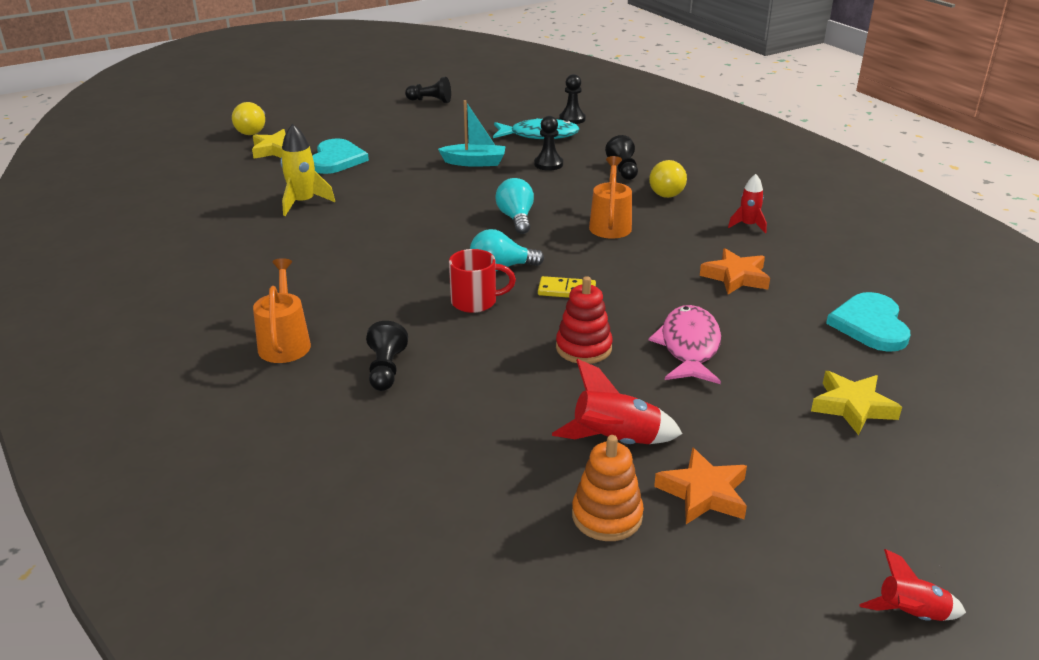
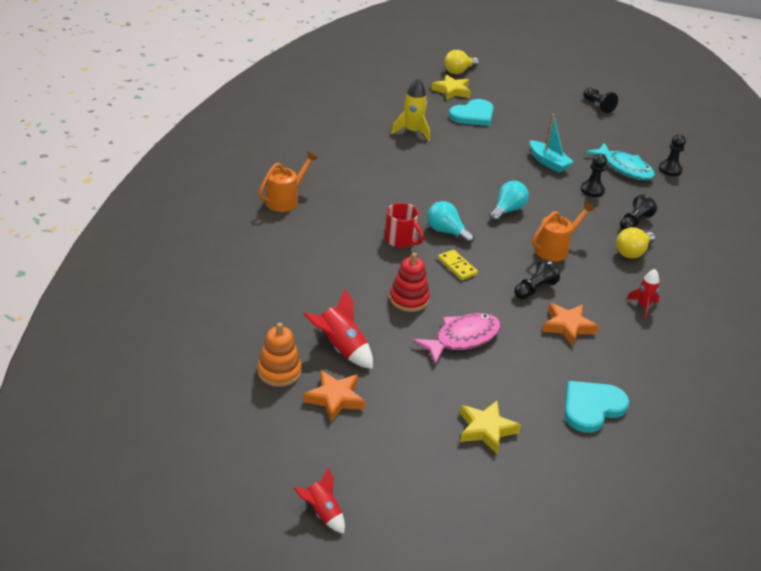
camera: 45 degrees right, 5 degrees up
black pawn [366,321,408,391] -> black pawn moved to [514,259,560,299]

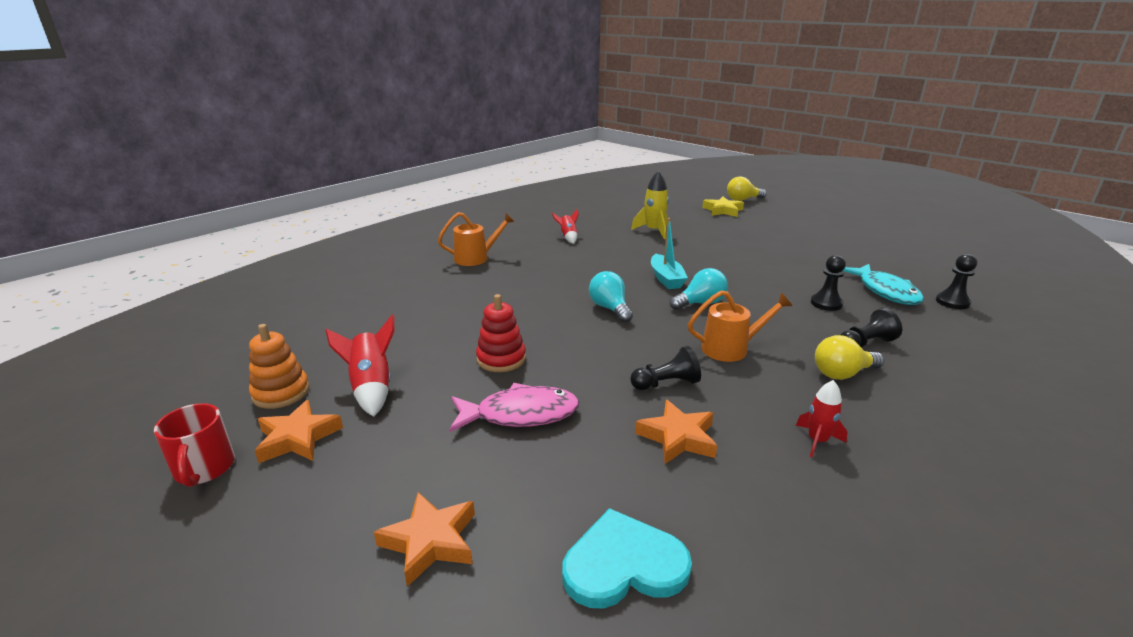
camera: 30 degrees right, 10 degrees down
red rocket [294,467,345,534] -> red rocket moved to [552,208,579,244]
red mug [385,203,424,248] -> red mug moved to [154,403,235,487]
yellow domino [438,250,478,280] -> none
turquoise heart [449,99,494,126] -> none
yellow star [460,401,521,454] -> orange star [374,492,475,587]
turquoise boat [530,114,574,173] -> turquoise boat moved to [651,218,688,289]
black pawn [583,88,618,113] -> none

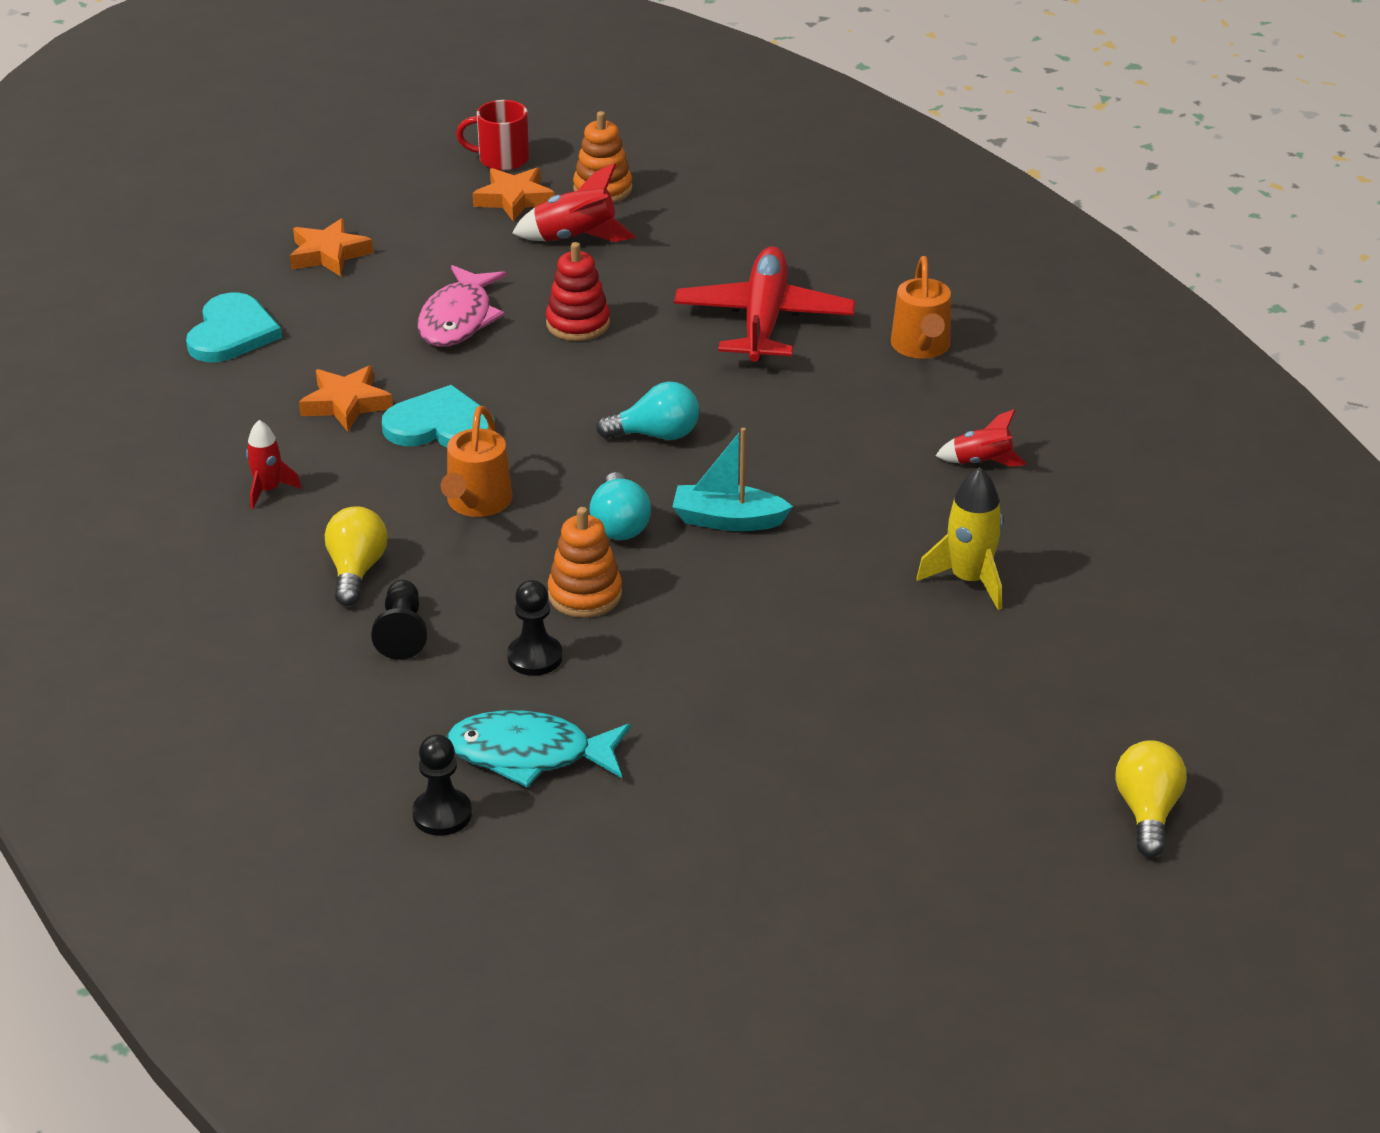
camera: 110 degrees right, 10 degrees up
black pawn [630,346,701,390] -> turquoise heart [382,385,495,448]
yellow star [702,197,744,217] -> none
none -> orange stacking toy [548,507,622,618]
none -> red plane [674,246,855,362]

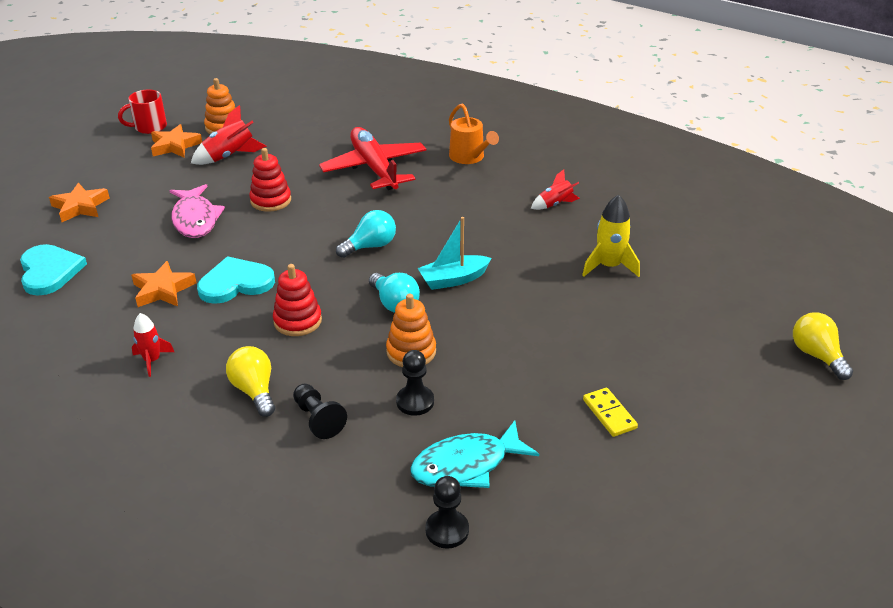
camera: 30 degrees left, 0 degrees up
orange watering can [441,406,513,517] -> red stacking toy [273,264,322,336]
none -> yellow domino [583,388,638,437]

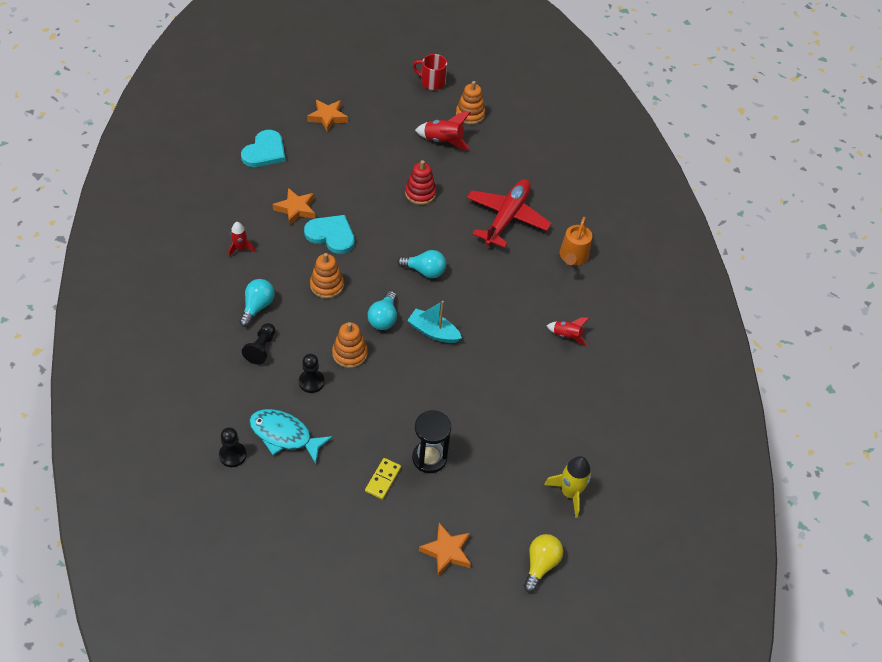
camera: 45 degrees right, 15 degrees up
orange star [151,124,202,157] -> orange star moved to [419,523,471,577]
pink fish [169,184,225,238] -> none
yellow light bulb [226,346,275,417] -> turquoise light bulb [239,279,275,327]
red stacking toy [273,264,322,336] -> orange stacking toy [310,253,344,299]
yellow rocket [582,194,640,277] -> yellow rocket moved to [544,456,591,518]
none -> black hourglass [412,410,451,473]

